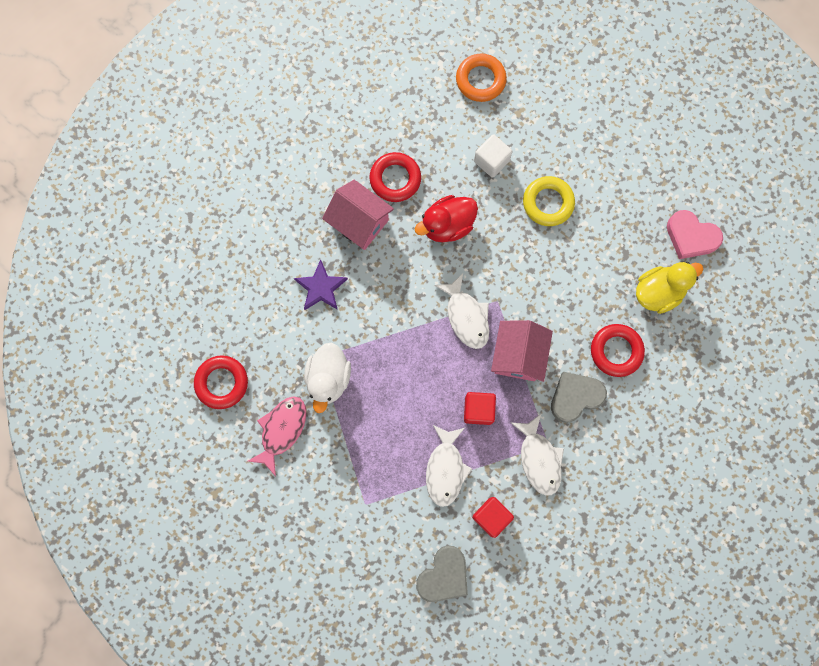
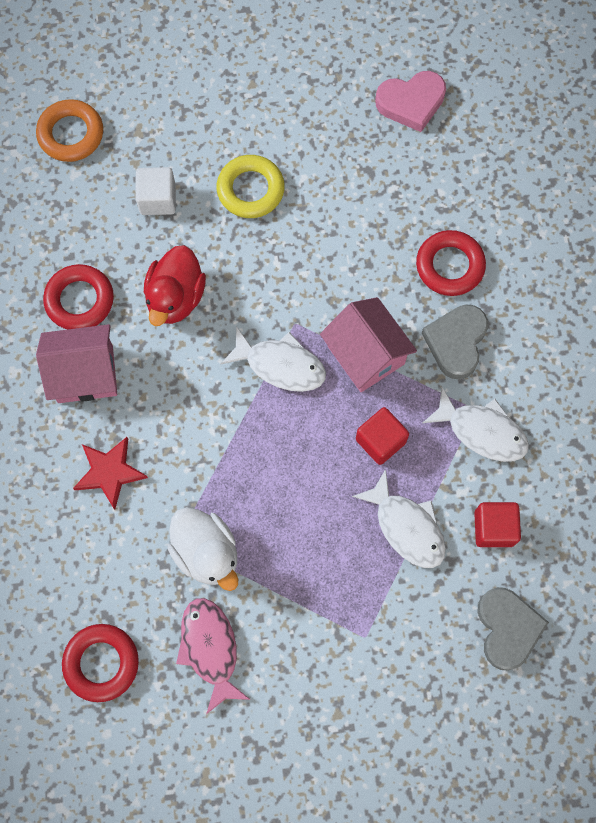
camera: 45 degrees left, 5 degrees down
purple star [294,259,348,310] -> red star [73,437,148,510]
yellow duck [636,262,704,314] -> none

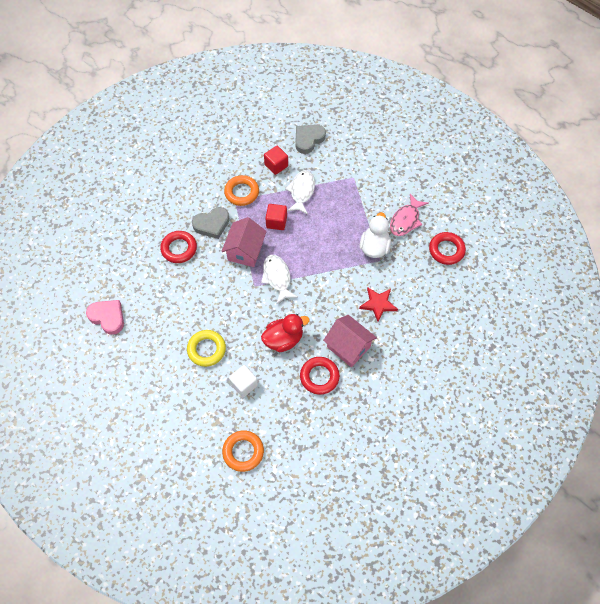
camera: 130 degrees left, 10 degrees down
white fish [423,387,529,462] -> orange ring [224,175,259,206]

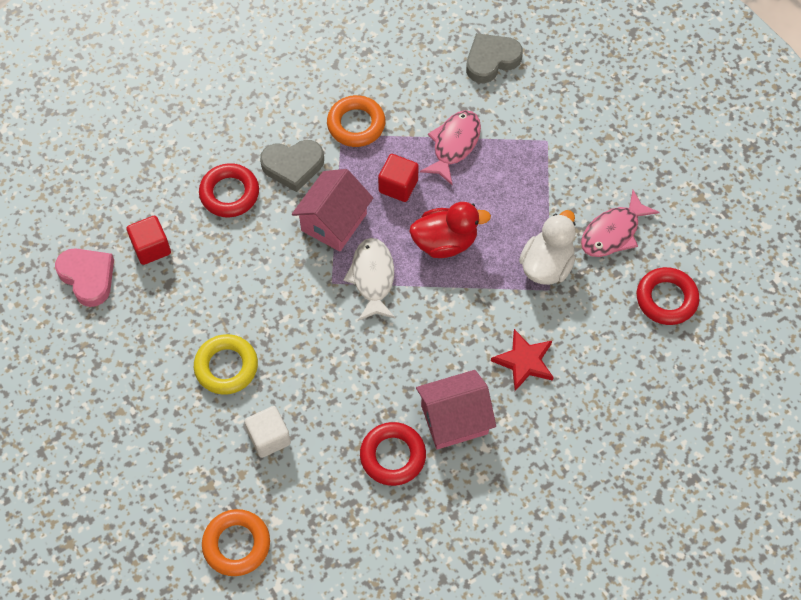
camera: 15 degrees right, 0 degrees up
red duck [261,314,310,352] -> red duck moved to [409,202,491,258]
red cube [264,146,288,175] -> red cube moved to [126,216,171,265]
white fish [285,170,315,214] -> pink fish [420,110,481,185]
pink house [323,315,377,367] -> pink house turned 75 degrees counterclockwise [416,370,496,450]

